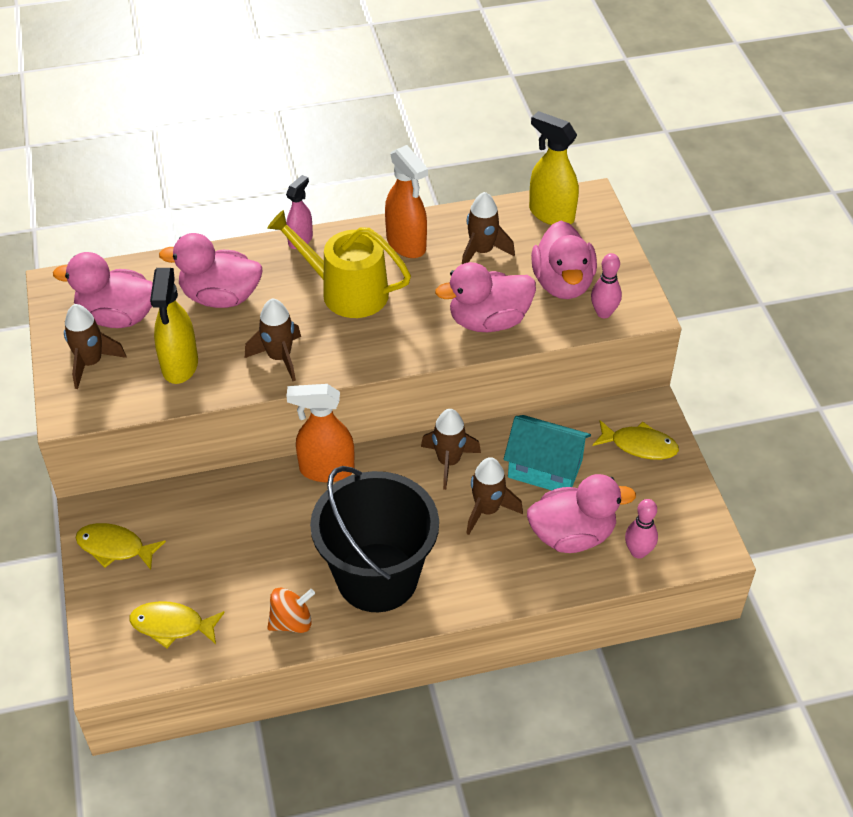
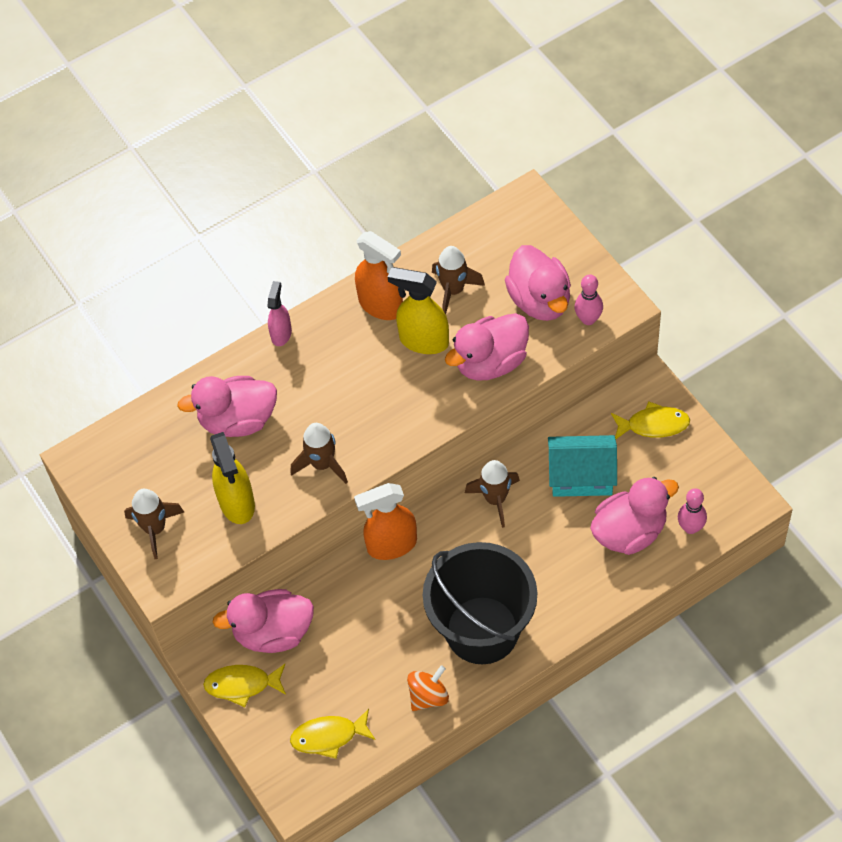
camera: 15 degrees left, 10 degrees up
pink duck [53,252,153,328] -> pink duck moved to [212,589,314,653]
yellow watering can [267,210,411,318] -> none
brown rocket [466,457,523,535] -> none
yellow spray bottle [529,111,579,225] -> yellow spray bottle moved to [388,267,449,354]

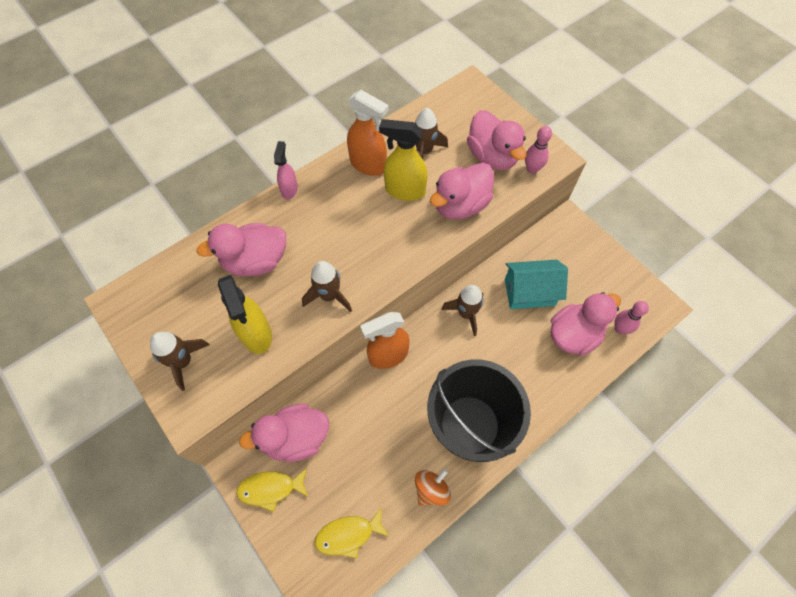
camera: 10 degrees left, 5 degrees up
yellow fish [611,401,690,439] -> none

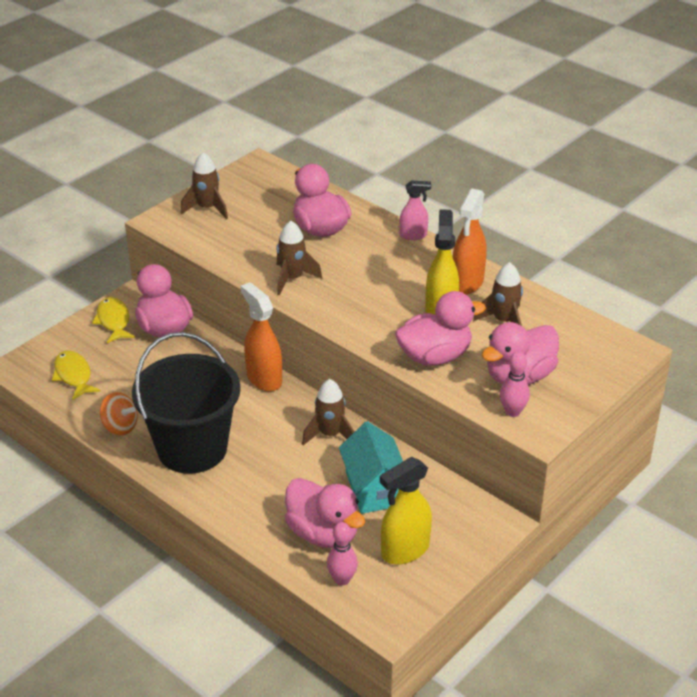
camera: 80 degrees right, 25 degrees down
yellow spray bottle [218,275,272,354] -> yellow spray bottle moved to [380,457,432,565]
pink duck [430,163,494,220] -> pink duck turned 120 degrees clockwise [395,291,486,366]

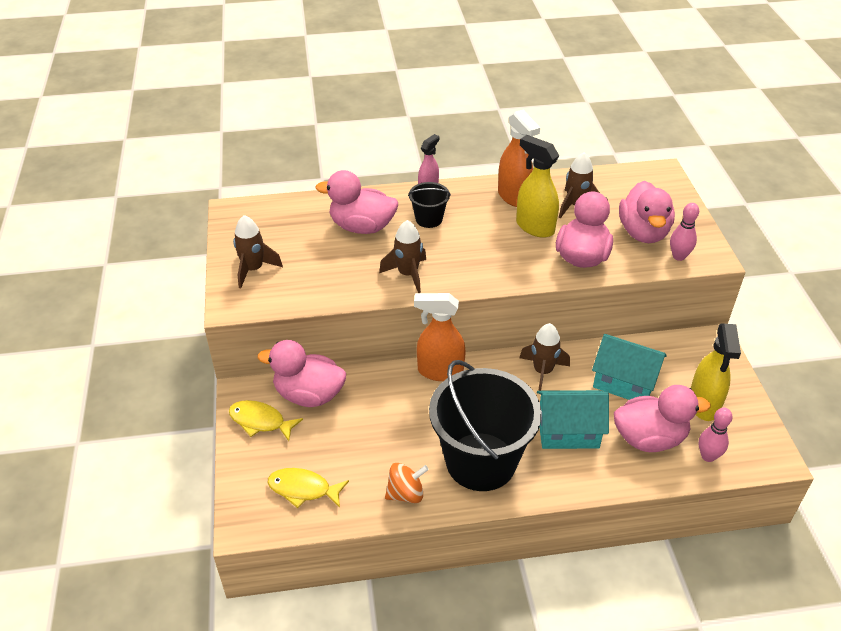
camera: 50 degrees left, 5 degrees up
none -> black bucket [408,182,451,228]
none -> turquoise house [537,390,609,449]

